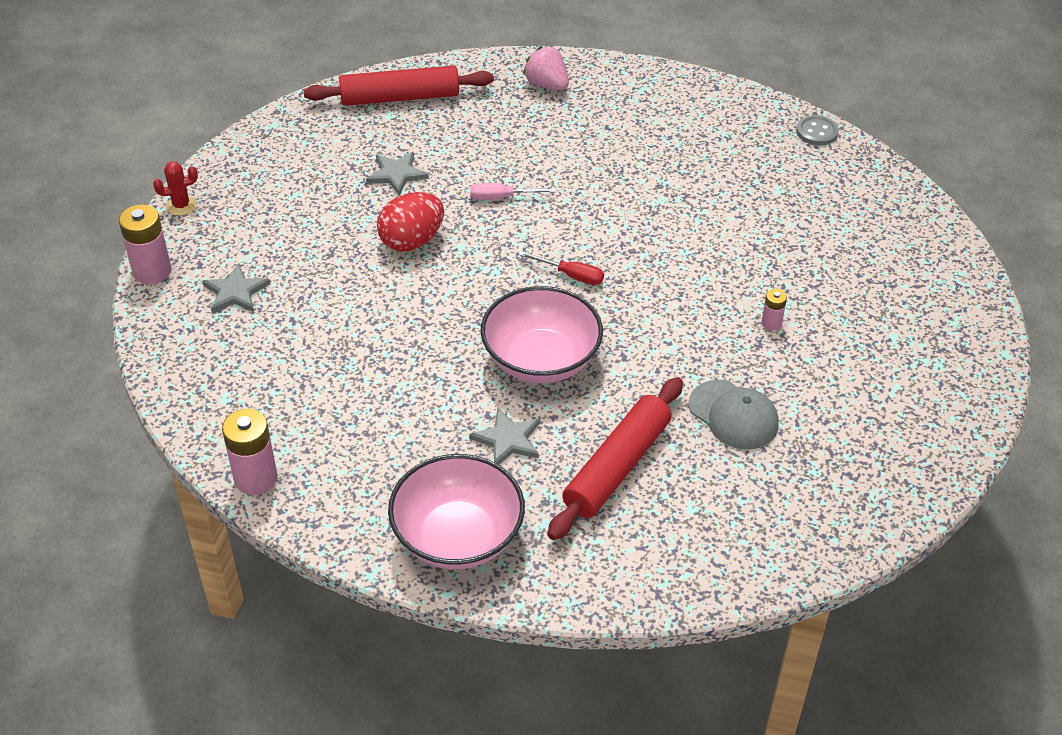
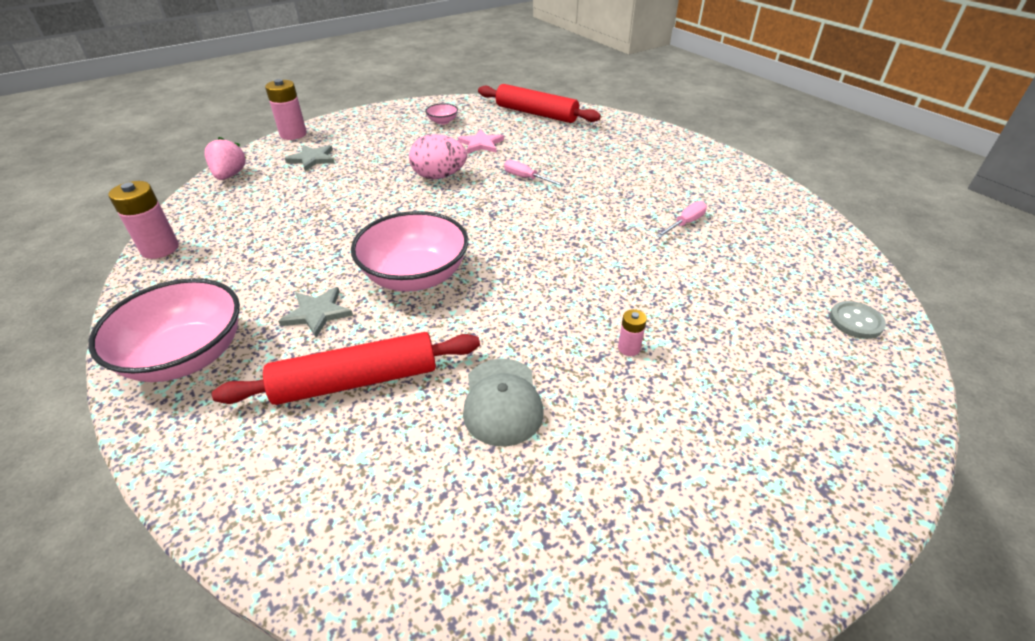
camera: 40 degrees right, 5 degrees down
red cactus [153,161,198,216] -> none
grey star [366,152,429,195] -> pink star [458,129,504,154]
red egg [377,192,444,252] -> pink egg [409,134,467,179]
red screwdriver [519,251,604,285] -> none
pink strawberry [523,46,569,91] -> pink strawberry moved to [204,137,246,180]
grey button [796,115,839,146] -> grey button moved to [830,301,886,339]
none -> pink bowl [425,103,458,125]
none -> pink screwdriver [656,201,707,238]

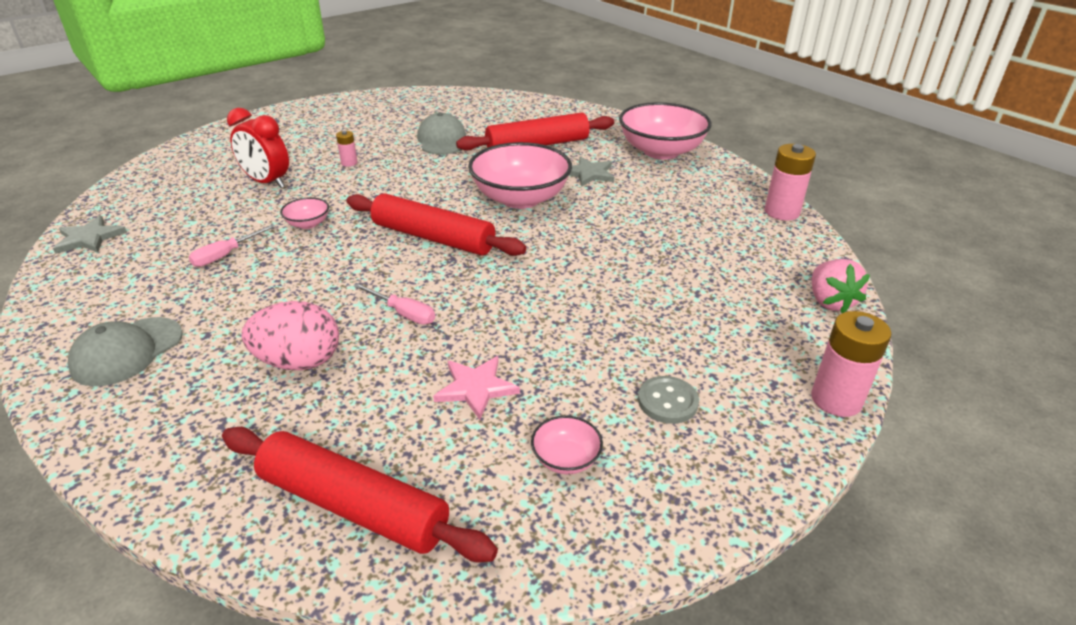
camera: 175 degrees right, 5 degrees down
grey star [285,145,334,171] -> grey star moved to [53,216,127,254]
pink egg [409,134,467,179] -> pink egg moved to [242,301,339,370]
grey button [830,301,886,339] -> grey button moved to [638,376,699,424]
none -> grey cap [68,317,183,386]
none -> red clock [227,108,289,188]
none -> pink bowl [280,197,329,229]
none -> red rolling pin [346,193,526,256]

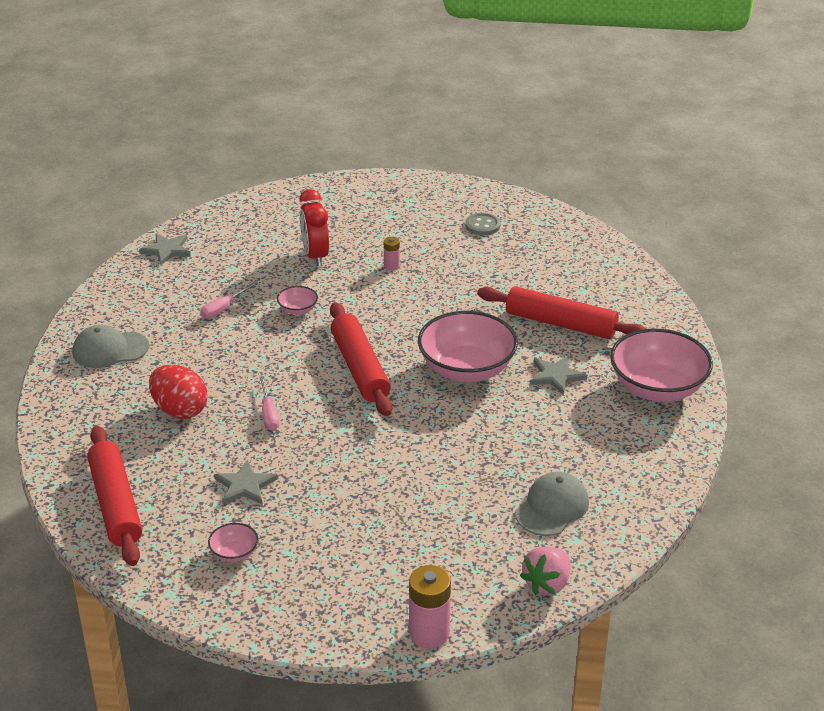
camera: 45 degrees right, 0 degrees up
pink screwdriver [188,224,276,267] -> pink screwdriver turned 45 degrees counterclockwise [200,281,258,319]
pink egg [242,301,339,370] -> red egg [149,365,207,419]
grey cap [417,113,466,155] -> grey cap moved to [515,472,589,536]
pink star [433,356,520,420] -> grey star [214,460,278,504]
grey button [638,376,699,424] -> grey button moved to [465,213,501,235]
pink battery [765,144,816,221] -> none

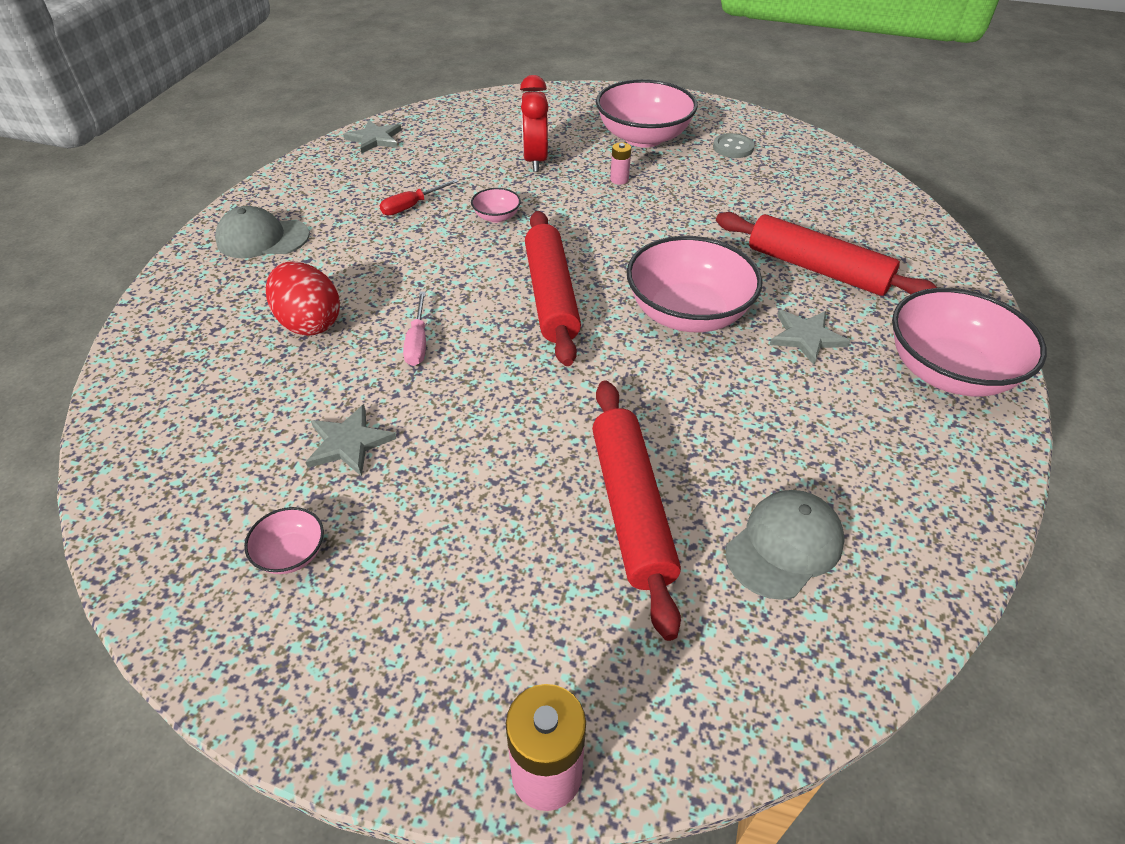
camera: 10 degrees right, 10 degrees up
red rolling pin [87,426,142,566] -> red rolling pin moved to [592,381,681,641]
pink screwdriver [200,281,258,319] -> red screwdriver [380,179,459,216]
pink strawberry [520,547,570,595] -> none
none -> pink bowl [596,79,698,148]

